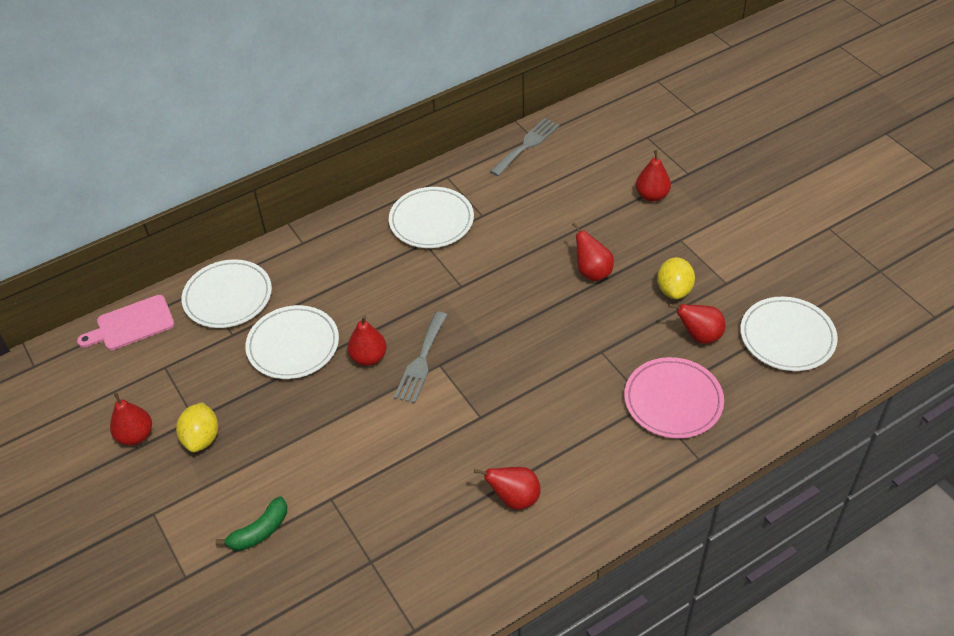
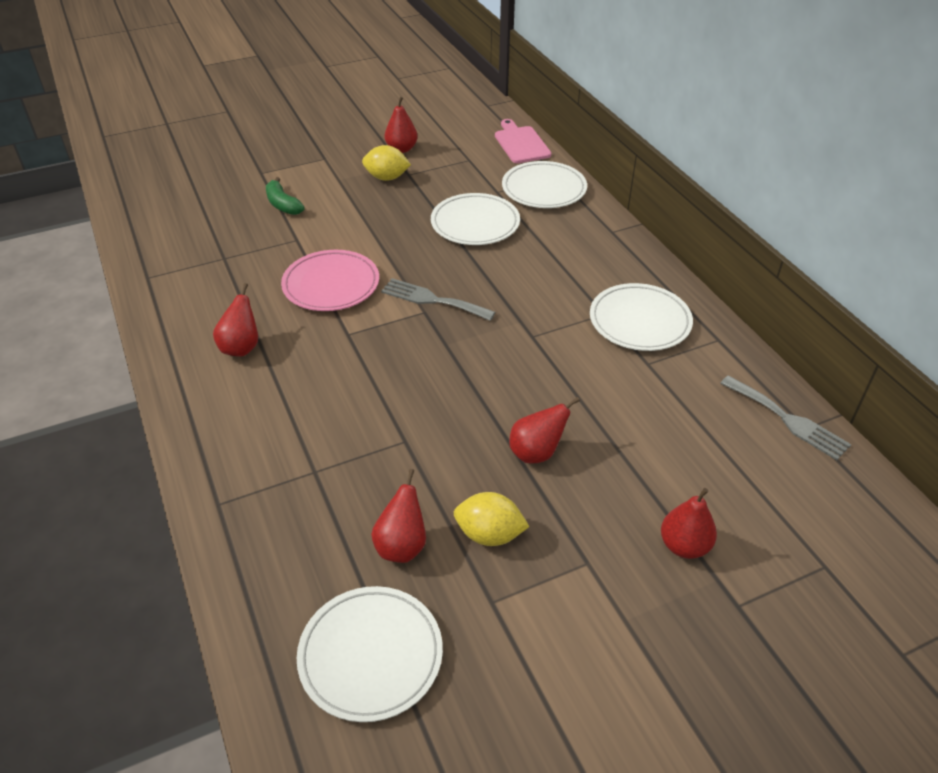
camera: 95 degrees right, 5 degrees down
red pear [347,315,387,366] -> none
pink plate [624,357,724,439] -> pink plate moved to [281,250,379,311]

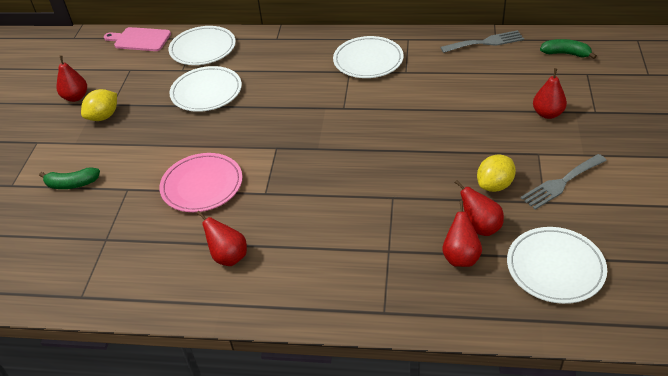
camera: 55 degrees left, 0 degrees up
grey fork [381,278,496,321] -> grey fork moved to [521,154,607,210]
red pear [509,397,580,464] -> red pear moved to [442,200,482,267]
none -> green banana [540,39,597,59]

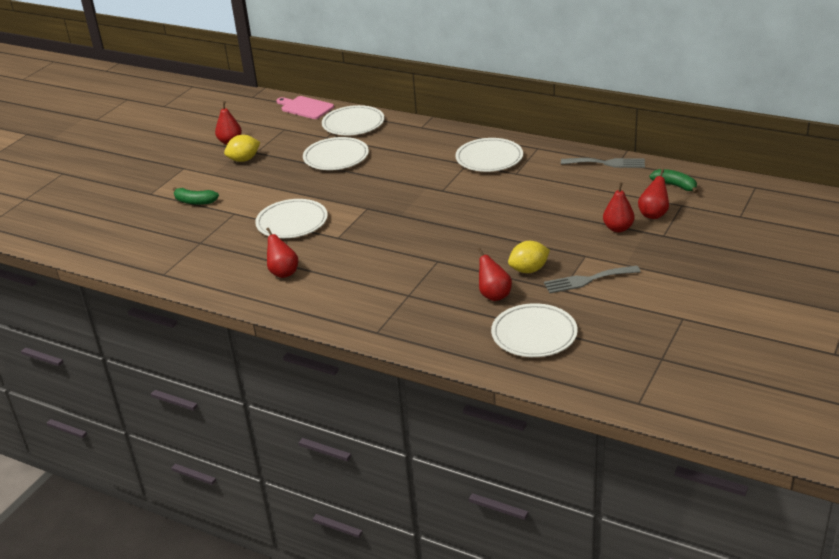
camera: 20 degrees right, 10 degrees down
pink plate [159,153,242,212] -> white plate [255,199,328,238]
red pear [442,200,482,267] -> red pear moved to [638,169,669,219]

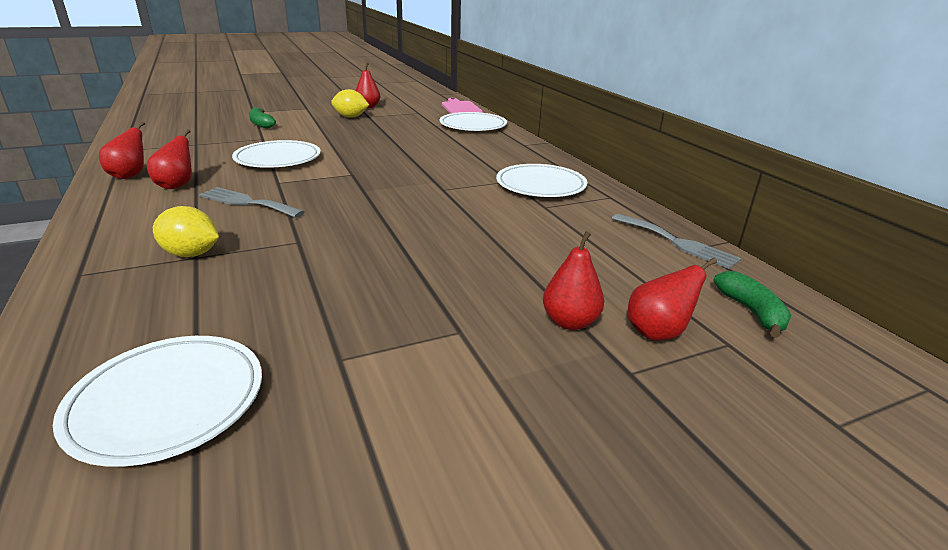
camera: 35 degrees right, 5 degrees down
white plate [303,137,369,170] -> none
red pear [477,248,512,301] -> red pear moved to [99,121,145,179]
yellow lemon [508,241,550,273] -> yellow lemon moved to [153,206,219,257]
grey fork [544,265,641,293] -> grey fork moved to [199,187,305,218]

